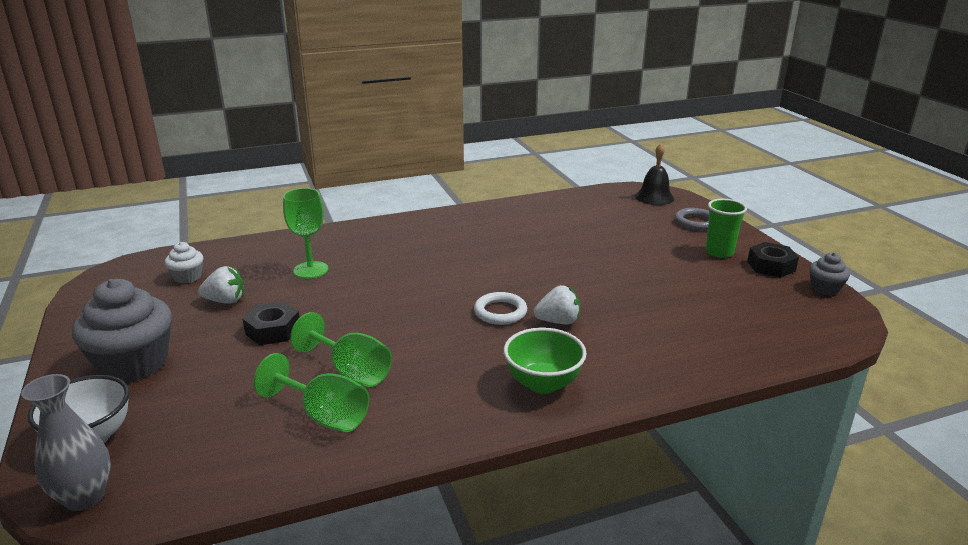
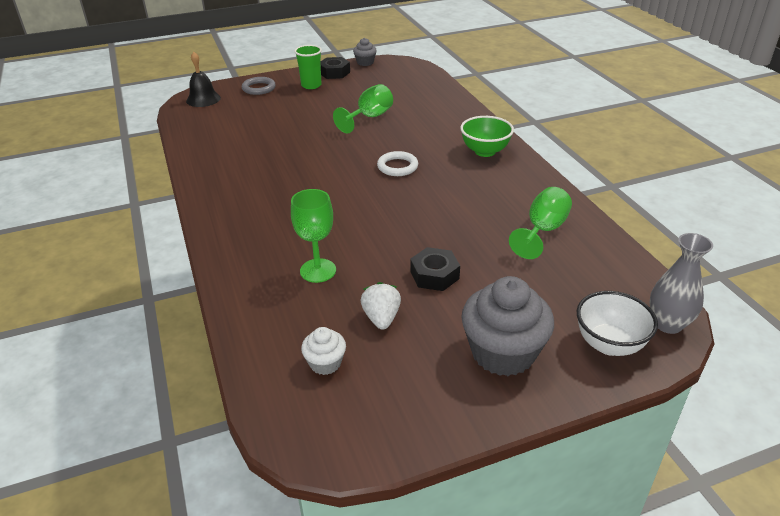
camera: 90 degrees left, 10 degrees up
green goblet [290,312,392,387] -> green goblet moved to [333,84,393,133]
white strawberry [534,285,580,324] -> none

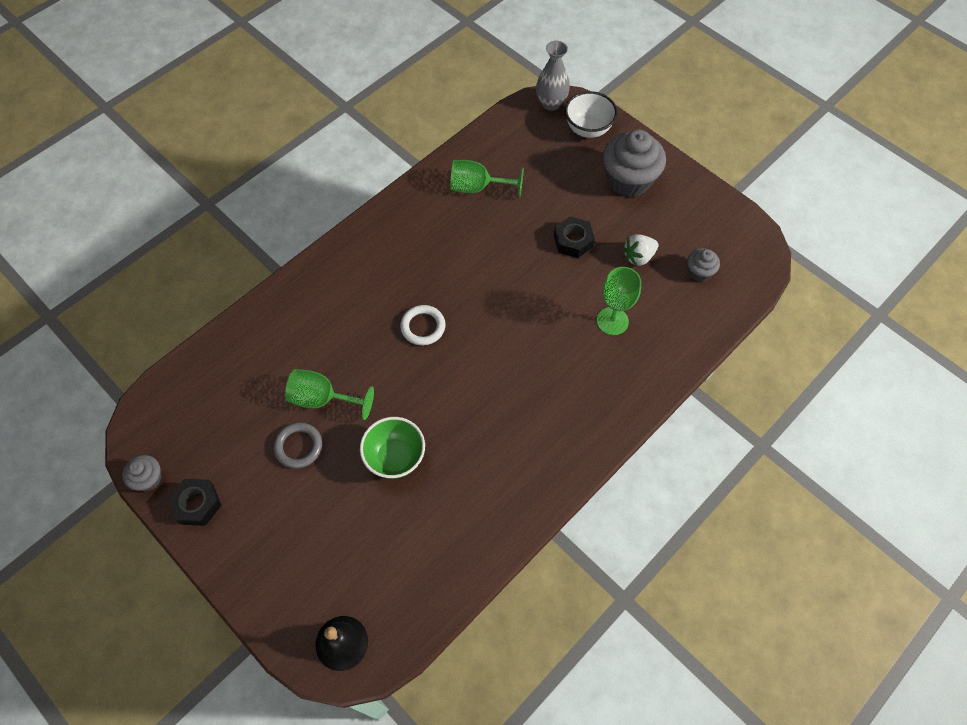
camera: 115 degrees left, 25 degrees up
grey ring [242,77,276,95] -> grey ring moved to [274,422,322,468]
green cup [294,45,322,89] -> none
white cupcake [301,327,346,375] -> grey cupcake [687,248,720,281]
green bowl [460,116,514,157] -> green bowl moved to [360,417,425,479]

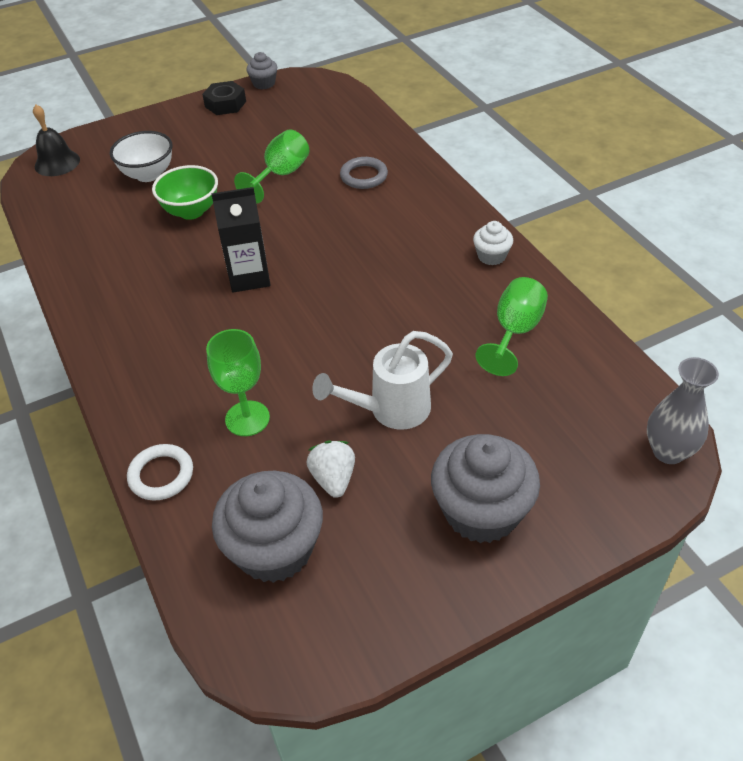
camera: 110 degrees right, 15 degrees down
grey ring [274,422,322,468] -> grey ring moved to [340,157,388,189]
white ring [400,305,446,345] -> white ring moved to [127,444,193,501]
black nut [554,216,595,258] -> white watering can [312,331,453,430]
white bowl [565,91,618,138] -> white bowl moved to [110,131,173,182]
grey cupcake [687,248,720,281] -> grey cupcake [212,471,323,583], size x2.03
none -> black carton [211,187,271,293]
none -> white cupcake [473,221,513,265]

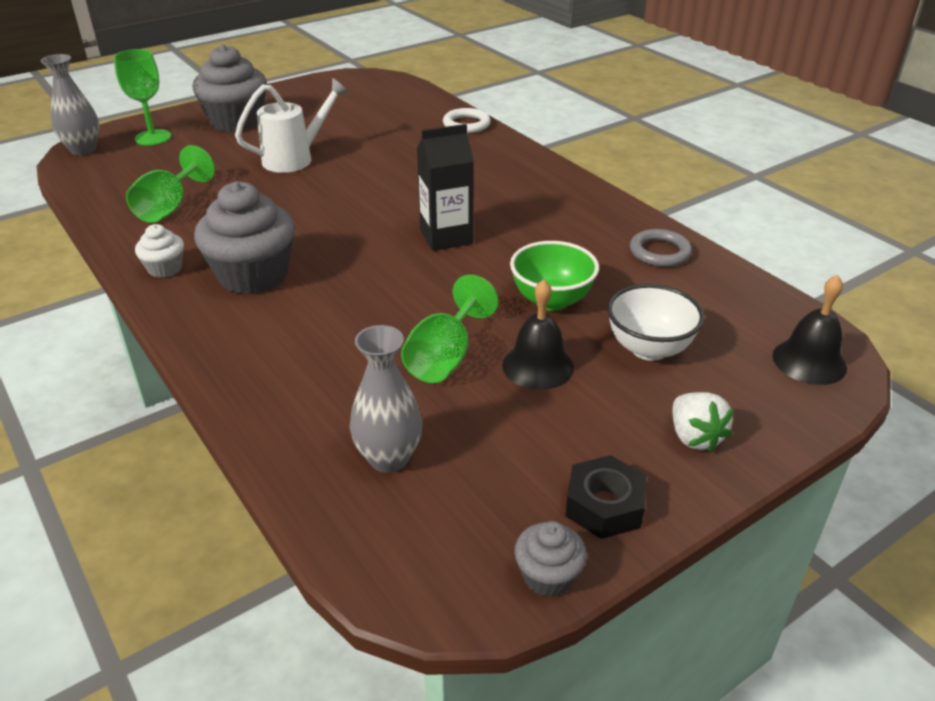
camera: 170 degrees right, 10 degrees down
green goblet [206,329,270,436] -> green goblet moved to [114,49,171,146]
grey cupcake [212,471,323,583] -> grey cupcake moved to [194,181,295,295]
white strawberry [306,441,355,498] -> white strawberry moved to [672,392,734,452]
grey ring [340,157,388,189] -> grey ring moved to [630,229,692,267]
none -> grey vase [350,325,422,473]
none -> black bell [502,279,574,390]

